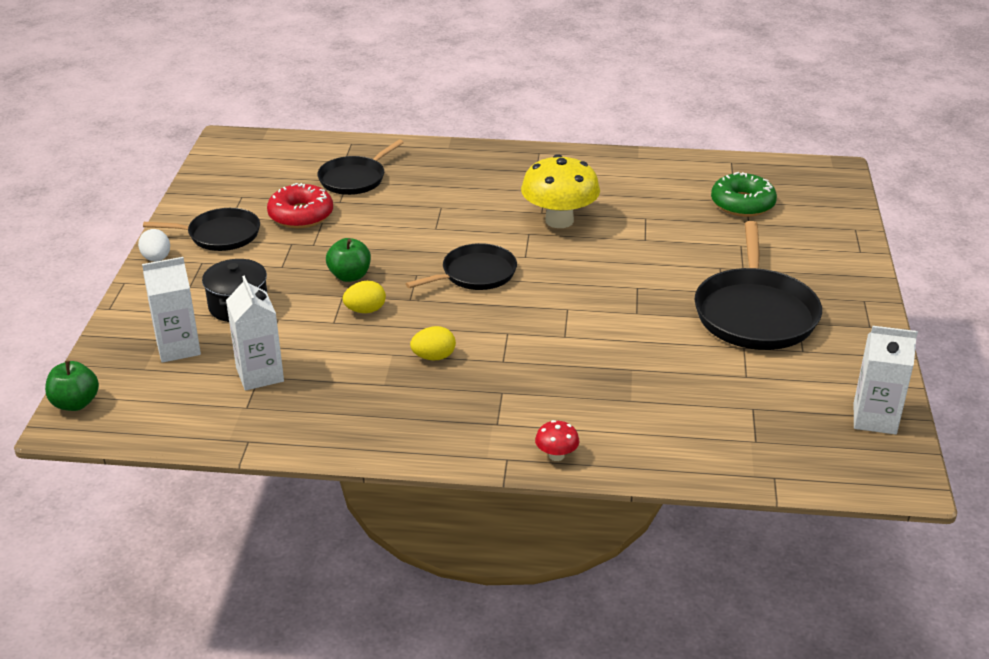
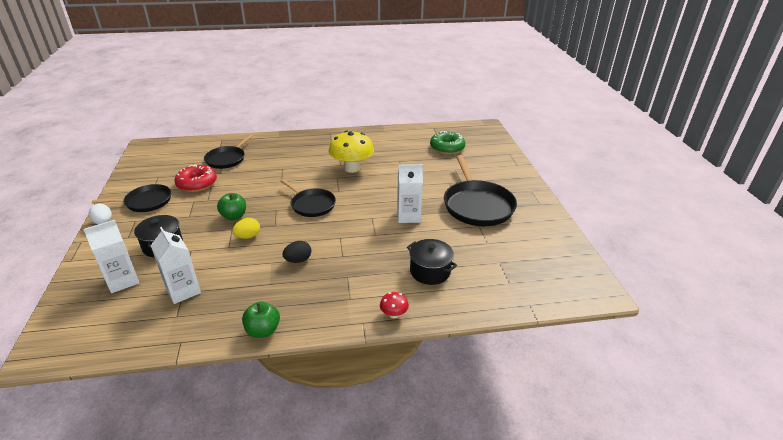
camera: 15 degrees left, 0 degrees up
green apple [45,361,99,411] -> green apple moved to [242,302,280,338]
black pan [406,243,517,290] -> black pan turned 90 degrees clockwise [281,179,336,217]
yellow egg [410,326,456,360] -> black egg [282,241,311,263]
white carton [854,326,918,434] -> white carton moved to [397,164,423,223]
none -> black pot [407,239,457,285]

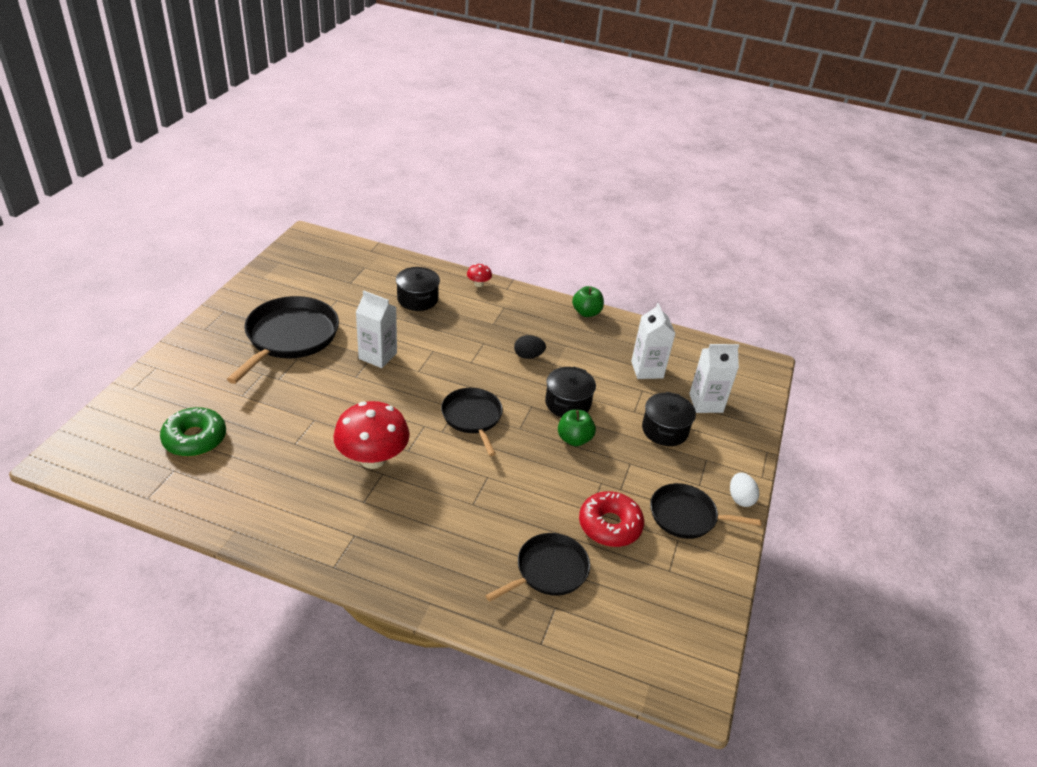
camera: 155 degrees left, 5 degrees up
yellow egg [232,218,260,239] -> black pot [545,367,596,417]
yellow mushroom [329,131,374,173] -> red mushroom [333,401,410,469]

